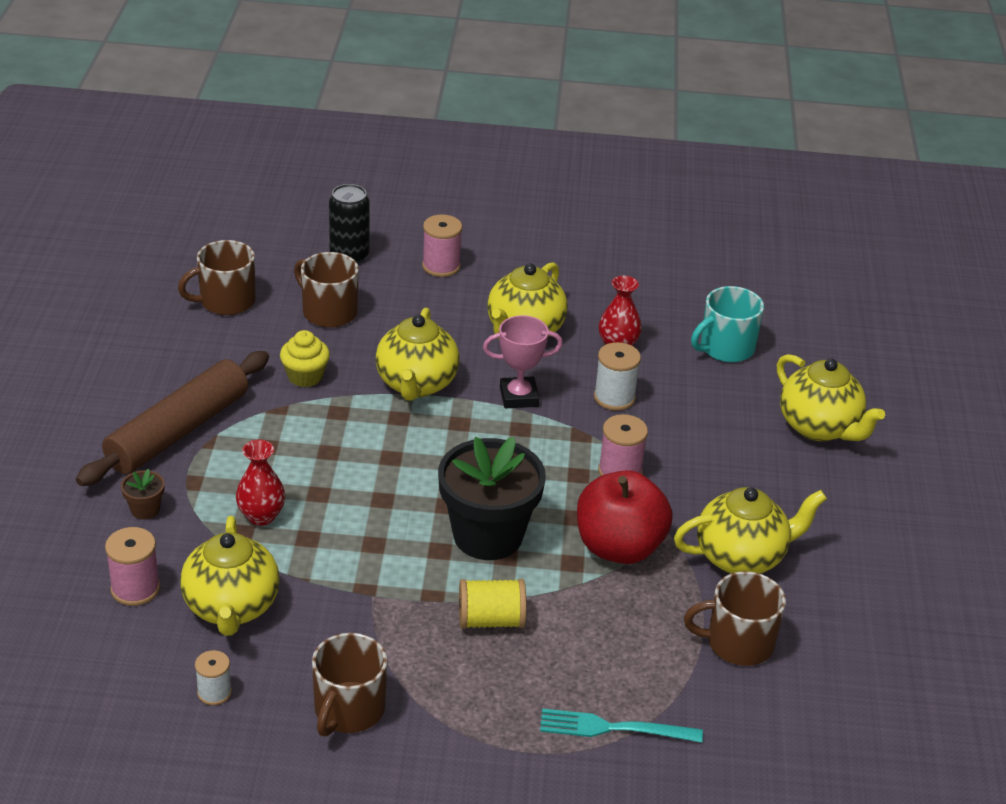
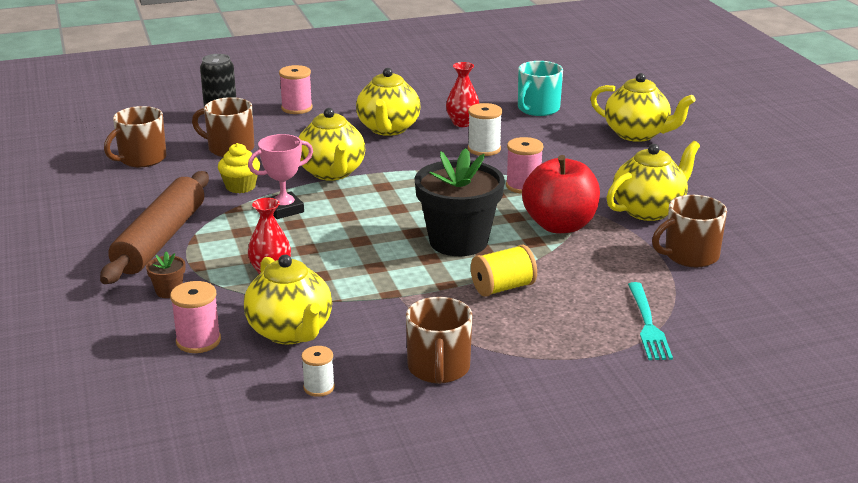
camera: 20 degrees left, 10 degrees down
pink trophy [483,315,563,408] -> pink trophy moved to [248,134,313,219]
turquoise fork [540,708,703,743] -> turquoise fork turned 75 degrees counterclockwise [628,282,673,360]

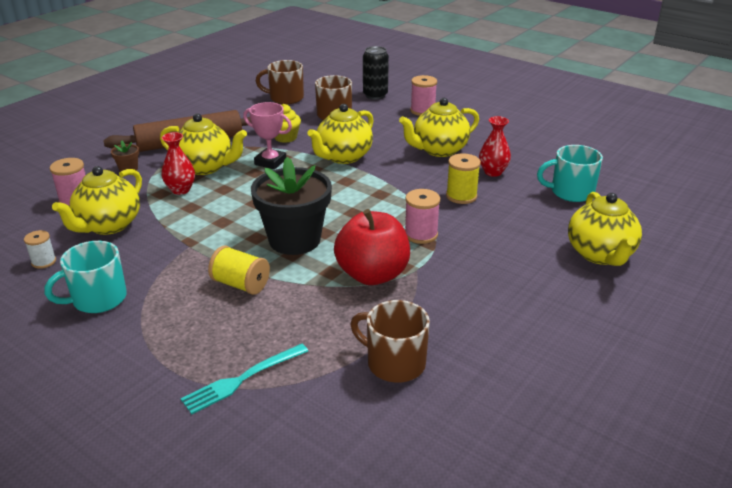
camera: 55 degrees right, 5 degrees up
brown mug [406,297,473,384] -> turquoise mug [44,241,127,313]
white spool [468,103,502,156] -> yellow spool [446,154,481,204]
yellow teapot [606,141,700,221] -> yellow teapot moved to [160,113,247,175]

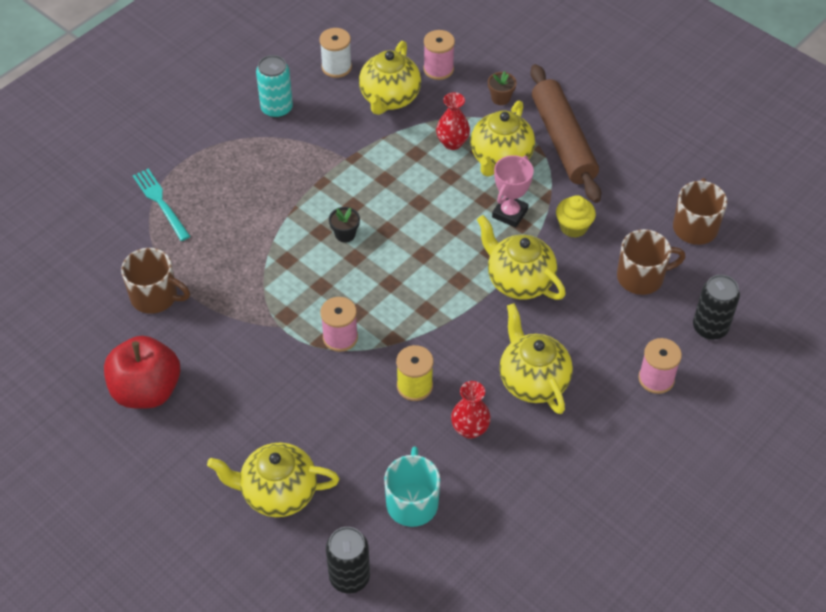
camera: 95 degrees right, 20 degrees up
white spool [24,230,56,269] -> white spool [319,28,352,78], size x1.51
turquoise mug [44,241,127,313] -> turquoise can [256,55,293,118]
yellow teapot [52,166,142,235] -> yellow teapot turned 105 degrees counterclockwise [359,41,421,115]
yellow spool [208,246,270,295] -> none
black flower pot [251,157,332,255] -> black flower pot [329,207,360,242], size x0.41
red apple [334,209,410,285] -> red apple moved to [104,336,180,409]
brown mug [350,300,430,383] -> brown mug turned 75 degrees clockwise [121,248,190,314]
none -> black can [326,527,370,593]

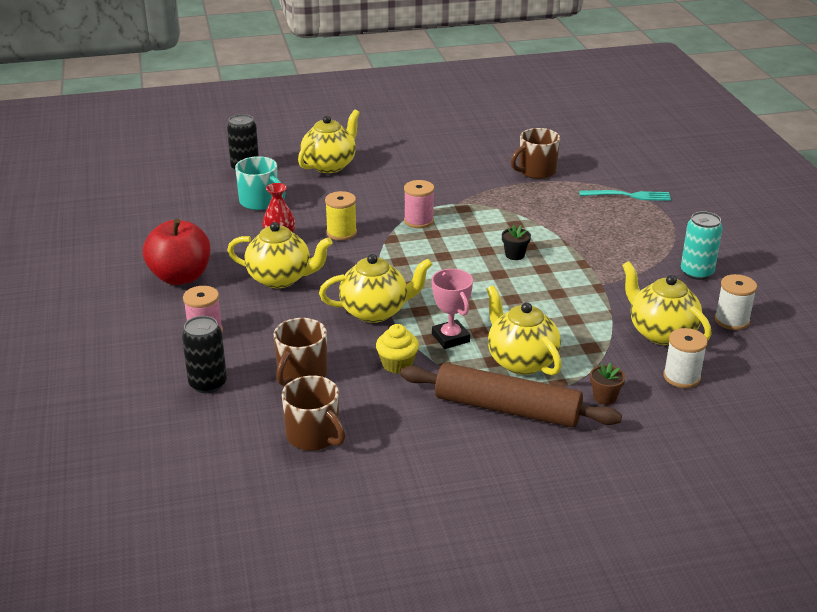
camera: 125 degrees right, 20 degrees down
red apple [104,336,180,409] -> red apple moved to [143,218,210,285]
pink spool [423,30,455,80] -> white spool [663,328,708,388]
red vase [436,92,470,150] -> none

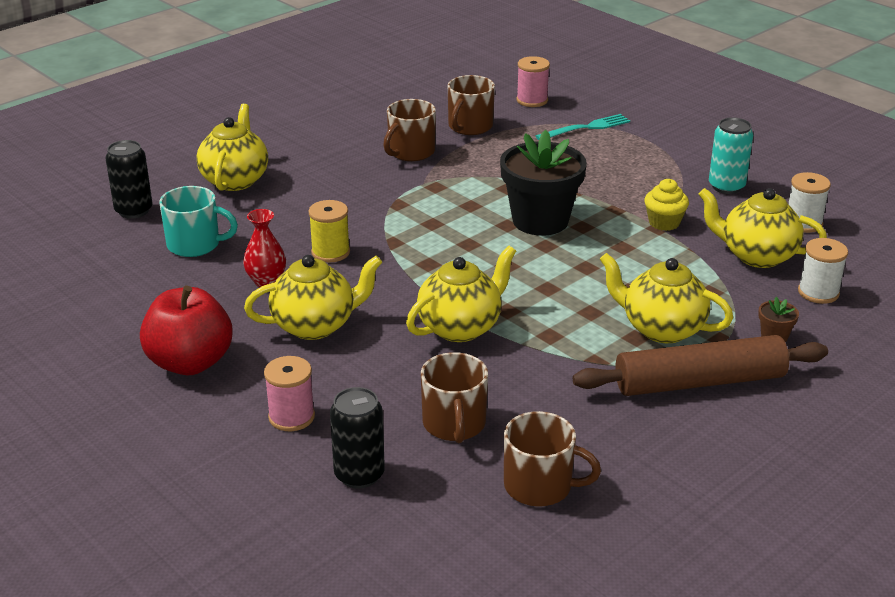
camera: 30 degrees left, 0 degrees up
yellow cupcake [376,324,419,374] -> yellow cupcake moved to [644,179,689,231]
pink spool [404,180,434,228] -> pink spool moved to [517,56,550,107]
pink trophy [432,269,473,349] -> none
black flower pot [502,225,531,260] -> black flower pot [500,130,587,236], size x2.46
none -> brown mug [383,99,436,161]

